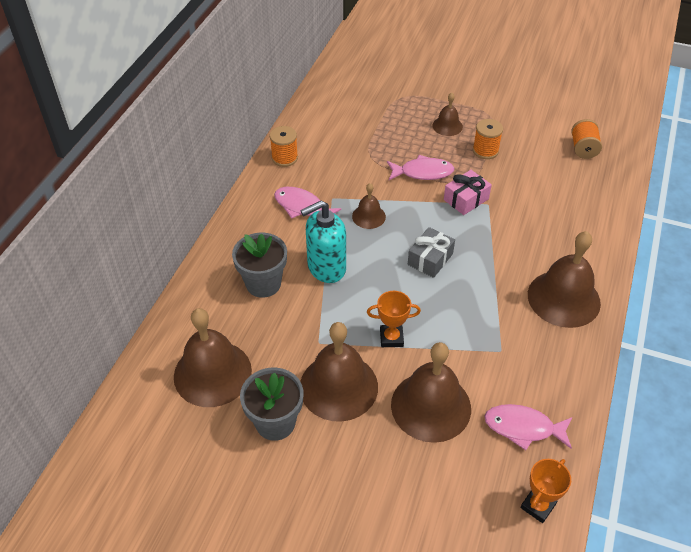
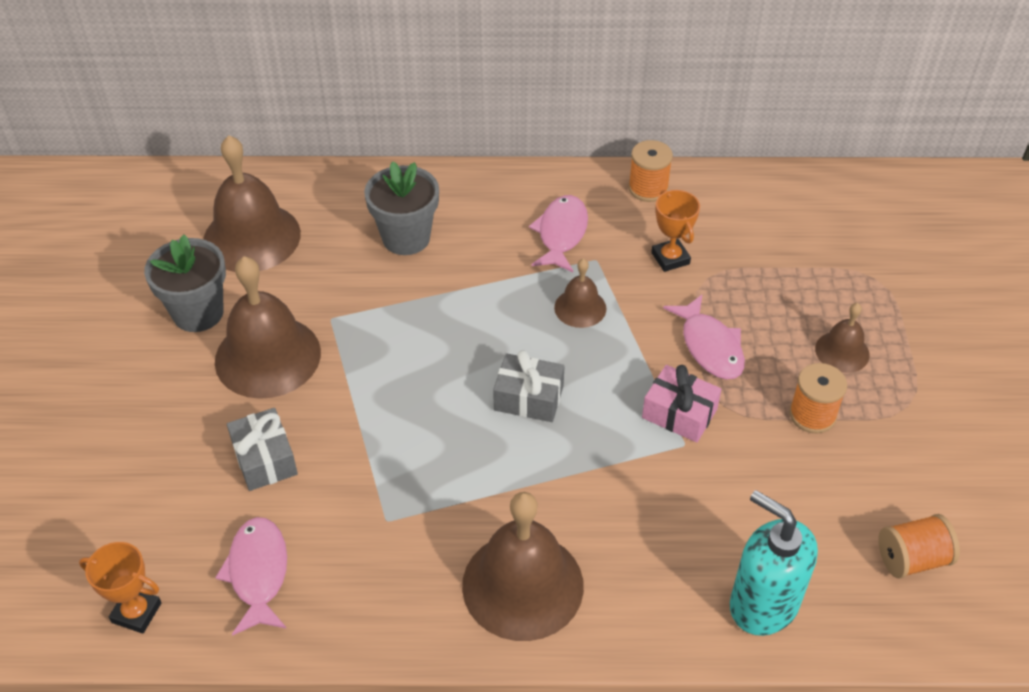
camera: 70 degrees right, 0 degrees up
turquoise soap dispenser [300,201,346,283] -> turquoise soap dispenser moved to [730,490,818,636]
orange trophy [367,291,421,347] -> orange trophy moved to [651,190,700,272]
brown bell [391,342,471,443] -> grey gift [227,408,298,491]

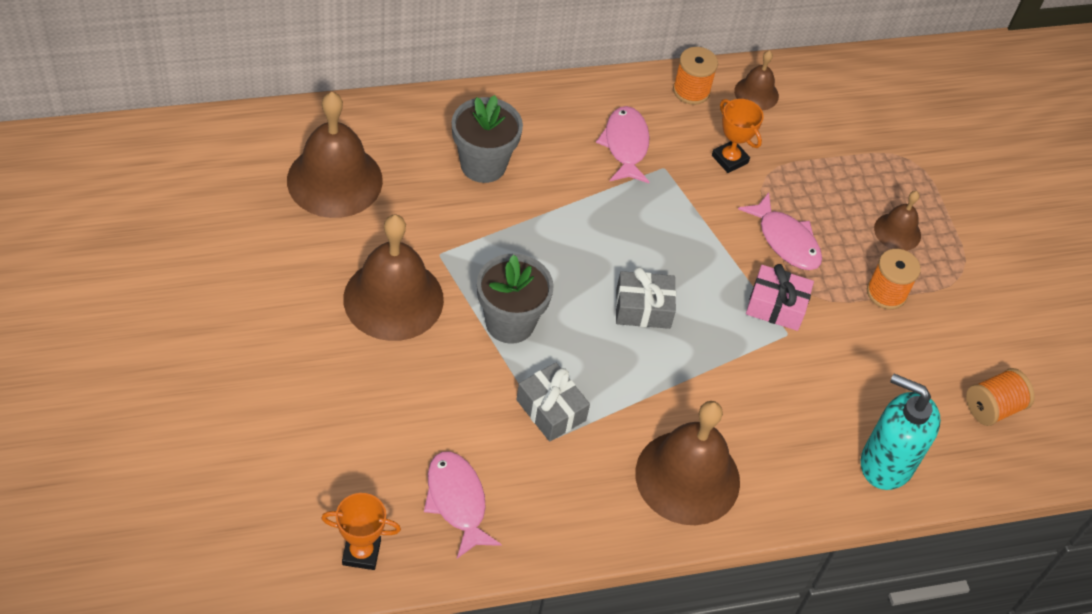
camera: 20 degrees left, 5 degrees up
grey flower pot [144,235,226,332] -> grey flower pot moved to [477,253,554,344]
grey gift [227,408,298,491] -> grey gift moved to [516,363,590,442]
brown bell [554,258,606,328] -> brown bell moved to [734,50,779,110]

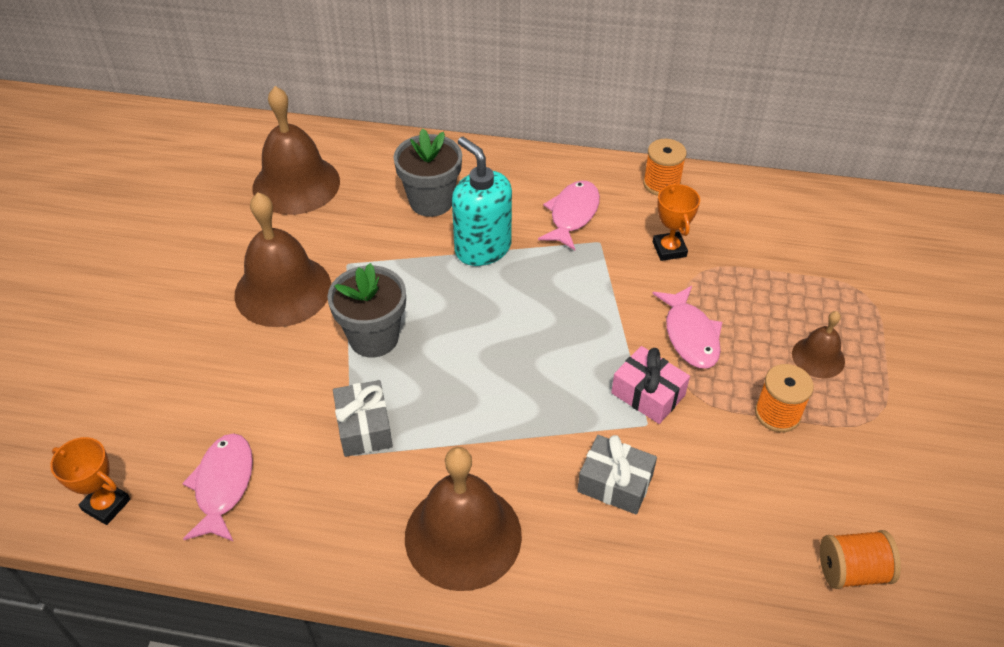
camera: 30 degrees right, 5 degrees down
grey gift [616,267,676,329] -> grey gift moved to [577,435,657,515]
brown bell [734,50,779,110] -> none
turquoise soap dispenser [861,374,941,490] -> turquoise soap dispenser moved to [452,137,512,266]

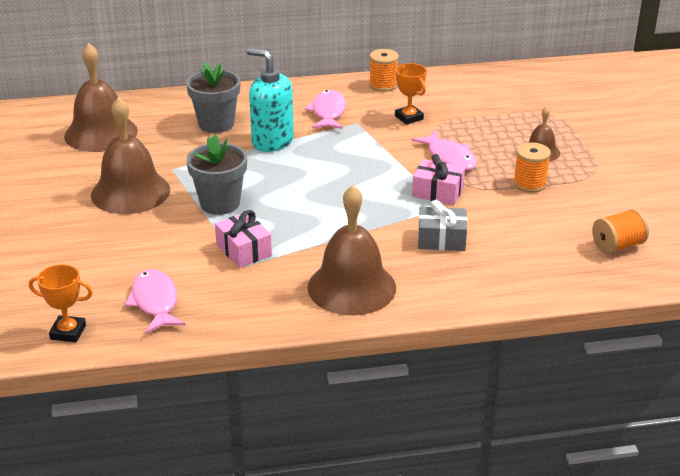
camera: 20 degrees left, 15 degrees down
grey gift [333,380,393,457] -> pink gift [215,210,272,268]

